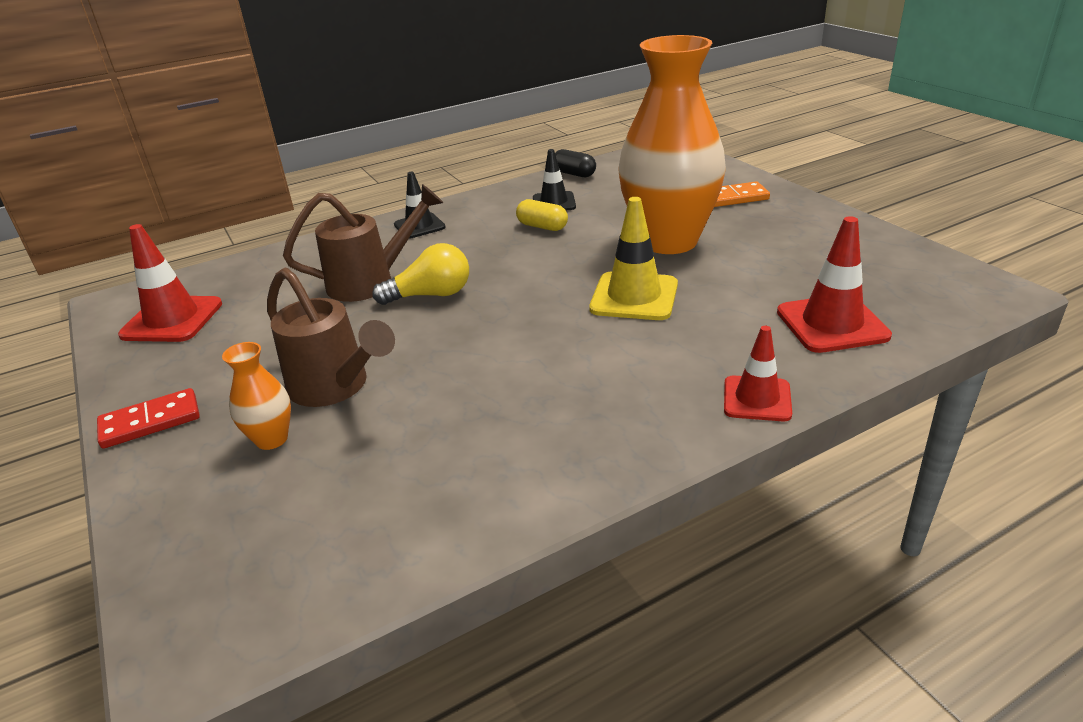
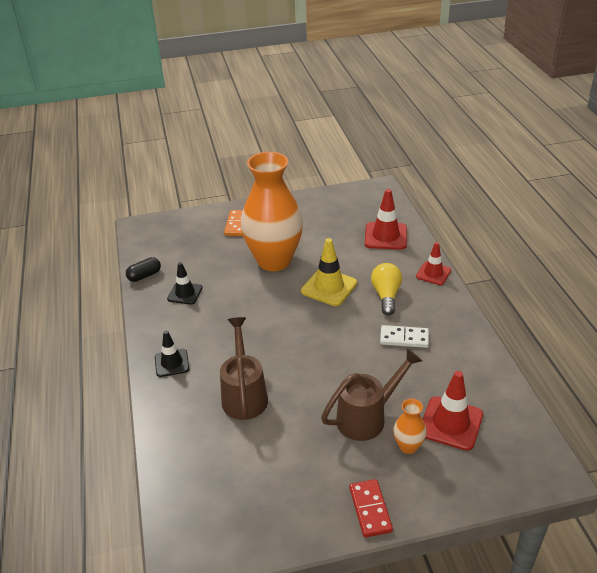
camera: 75 degrees left, 5 degrees up
red traffic cone [118,224,222,342] -> red traffic cone moved to [423,371,483,451]
yellow light bulb [372,243,469,305] -> yellow light bulb moved to [371,263,402,315]
yellow capsule [516,199,568,231] -> none
none -> white domino [380,325,429,348]

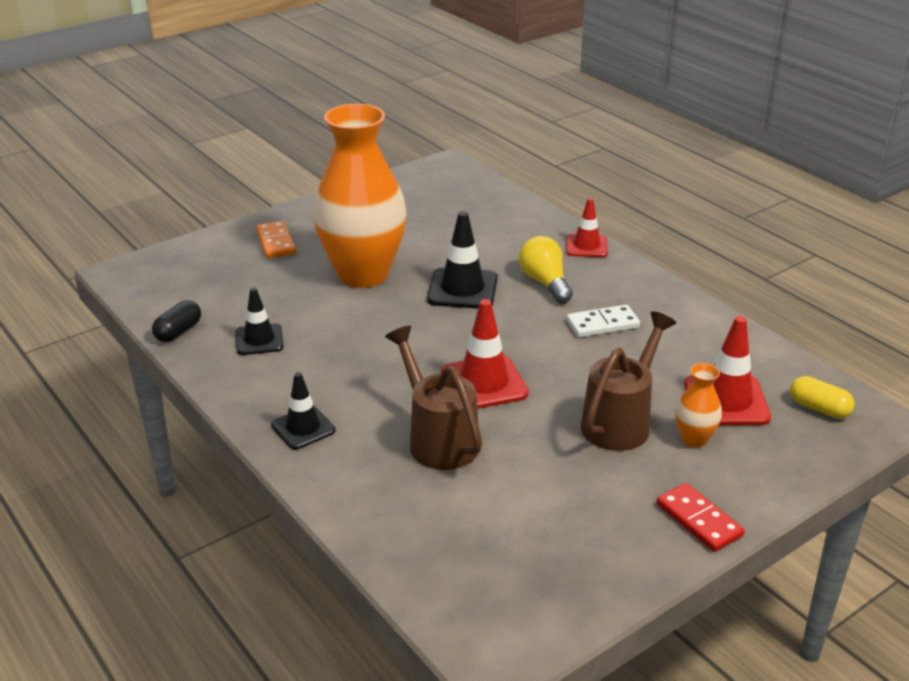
camera: 25 degrees left, 5 degrees down
yellow traffic cone [301,238,357,306] -> black traffic cone [427,211,498,309]
red traffic cone [365,189,407,250] -> red traffic cone moved to [441,299,529,409]
none -> yellow capsule [790,376,855,419]

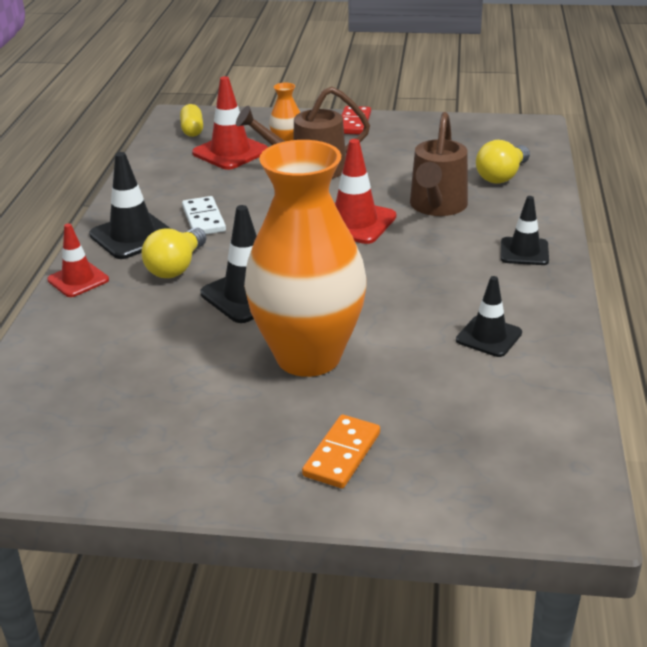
camera: 135 degrees left, 0 degrees up
black capsule [152,300,201,342] -> none
white domino [566,305,640,337] -> white domino turned 45 degrees clockwise [182,196,226,235]
none -> black traffic cone [89,152,171,259]
none -> yellow light bulb [476,140,530,184]

